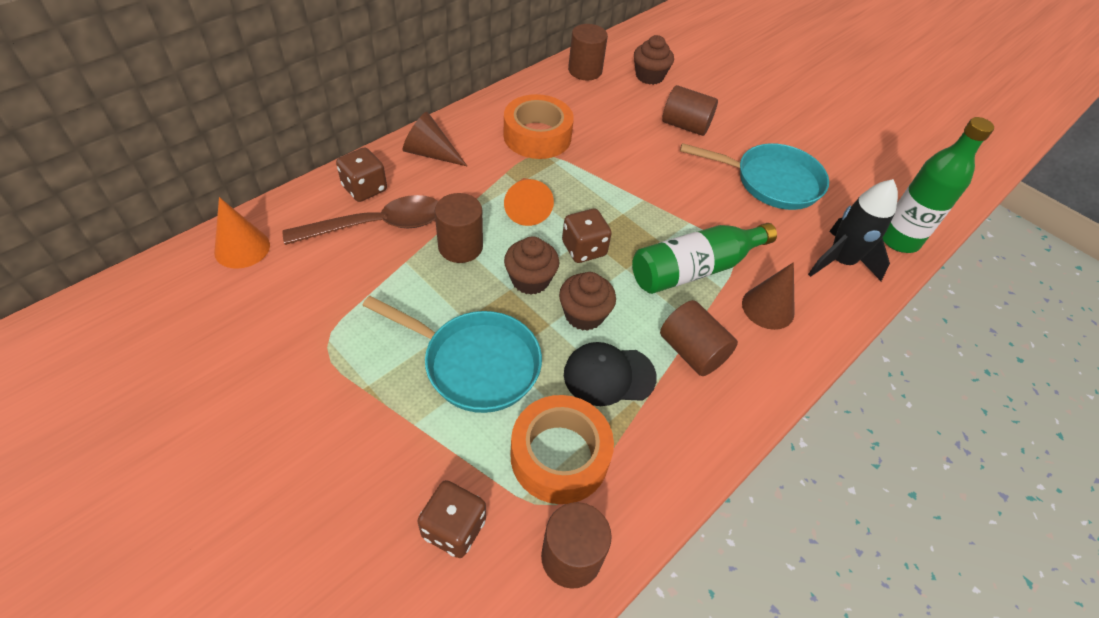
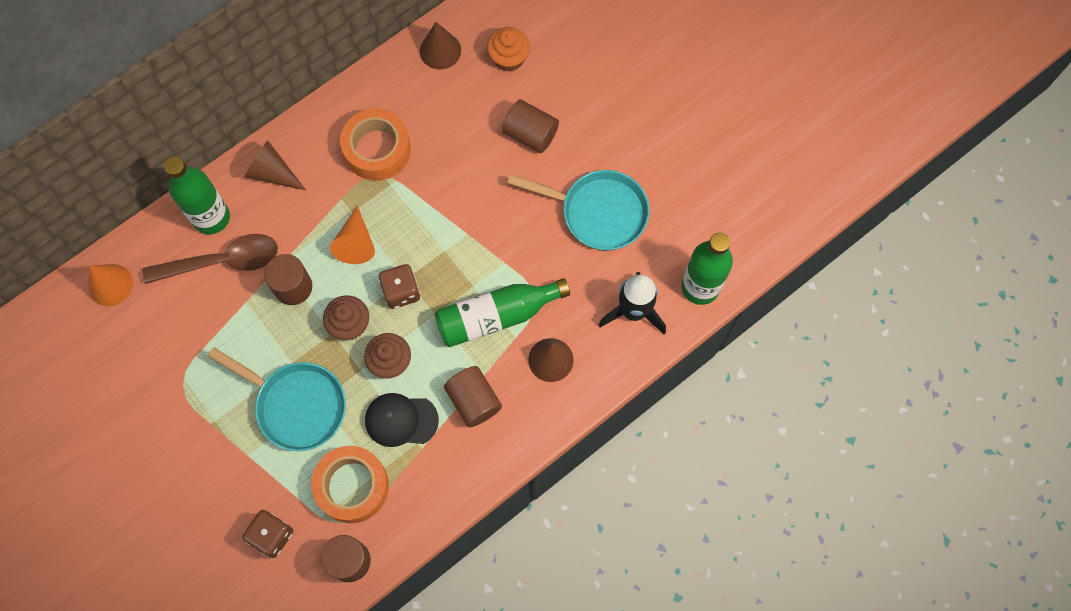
camera: 10 degrees right, 20 degrees up
brown dice [336,147,387,202] -> green bottle [164,156,230,235]
brown cylinder [568,24,608,80] -> brown cone [420,22,461,69]
brown cupcake [634,35,674,85] -> orange cupcake [487,27,530,71]

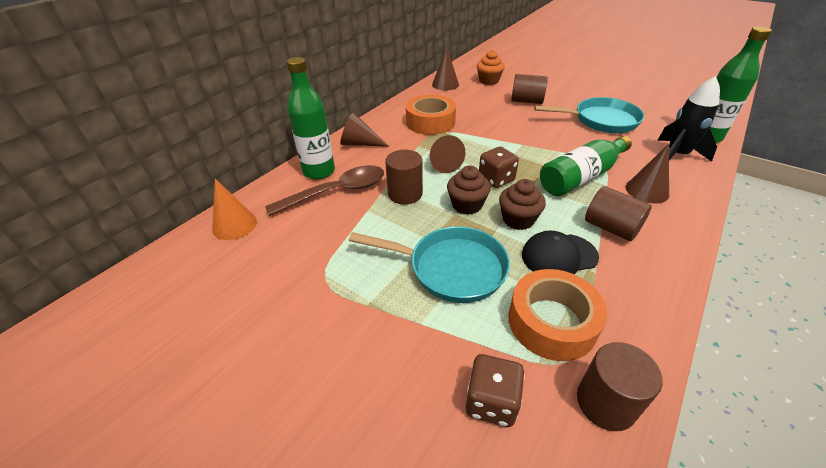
camera: 15 degrees left, 30 degrees down
orange cone [330,206,375,264] -> brown cone [430,135,466,173]

